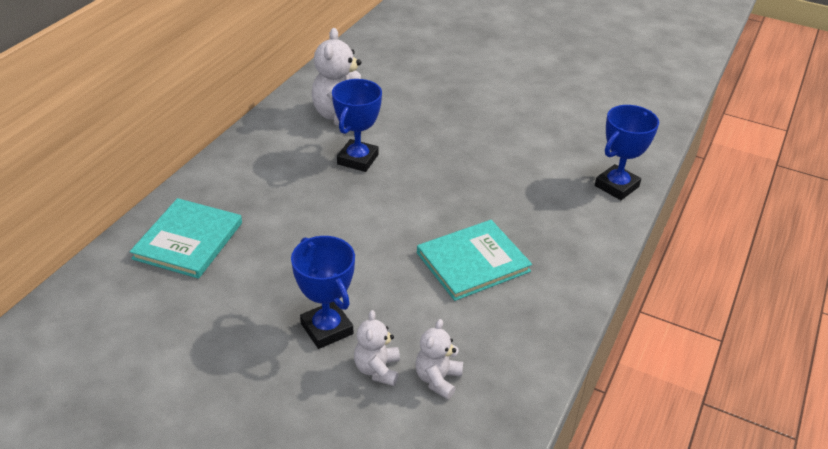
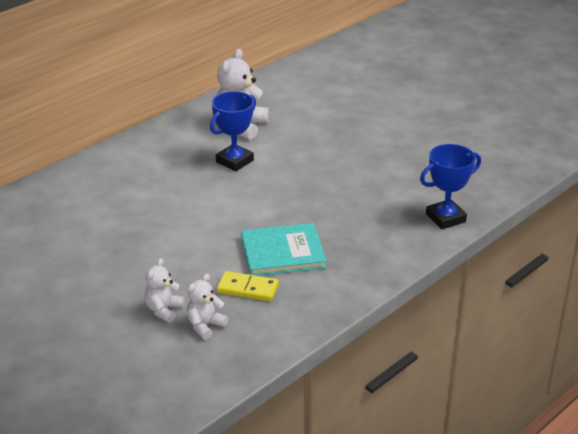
camera: 20 degrees right, 5 degrees down
turquoise book [130,198,242,279] -> none
blue trophy [291,236,355,349] -> none
none -> yellow domino [217,271,279,301]

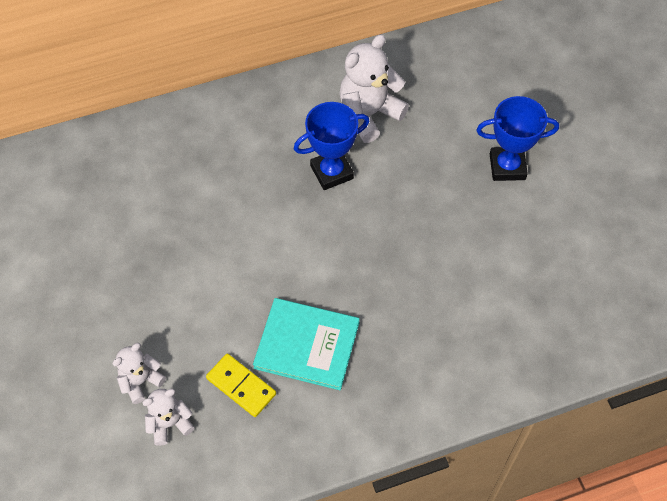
camera: 25 degrees right, 25 degrees up
blue trophy [420,144,481,229] -> blue trophy moved to [476,96,559,181]

